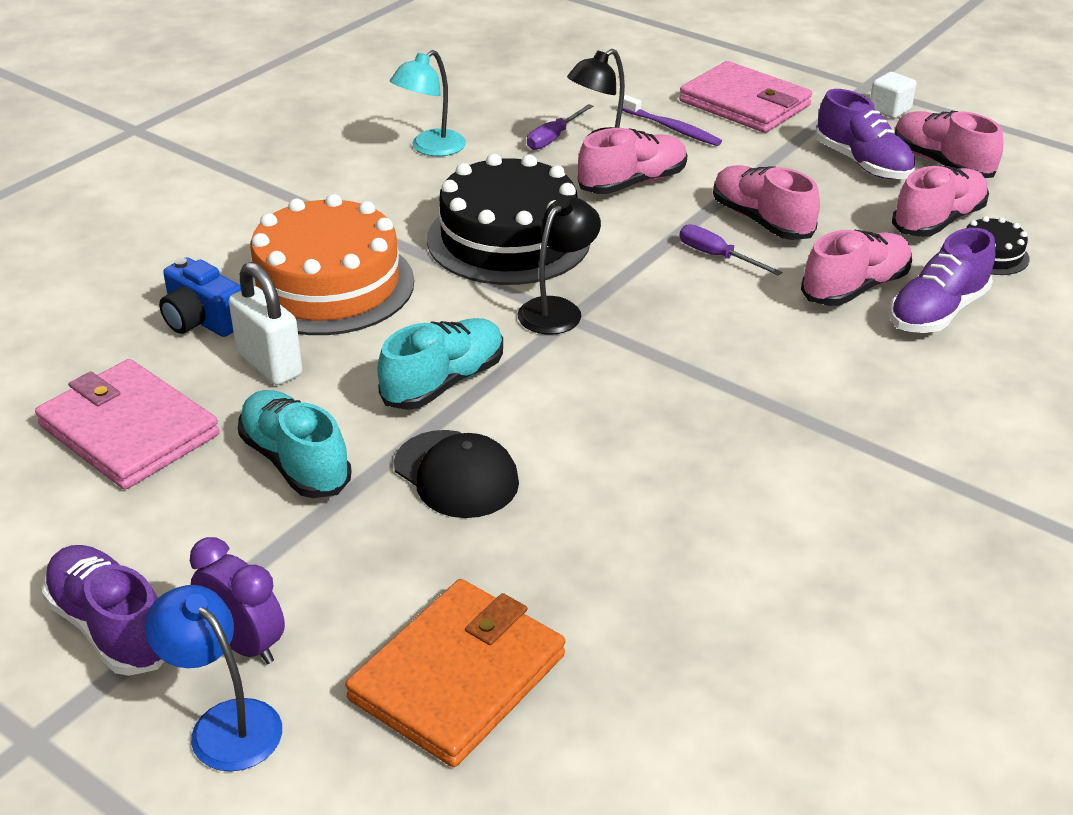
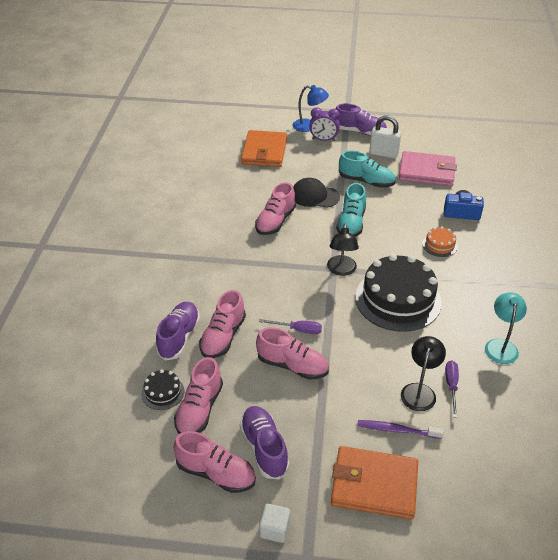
camera: 150 degrees right, 5 degrees up
white padlock [229,262,302,385] -> white padlock moved to [369,115,401,159]
orange cake [250,194,414,335] -> orange cake [422,227,458,257], size x0.44
pink shoe [578,128,687,194] -> pink shoe moved to [255,182,296,235]
pink wallet [679,61,812,133] -> orange wallet [331,446,418,520]
purple shoe [815,89,916,179] -> purple shoe turned 45 degrees clockwise [240,406,289,479]

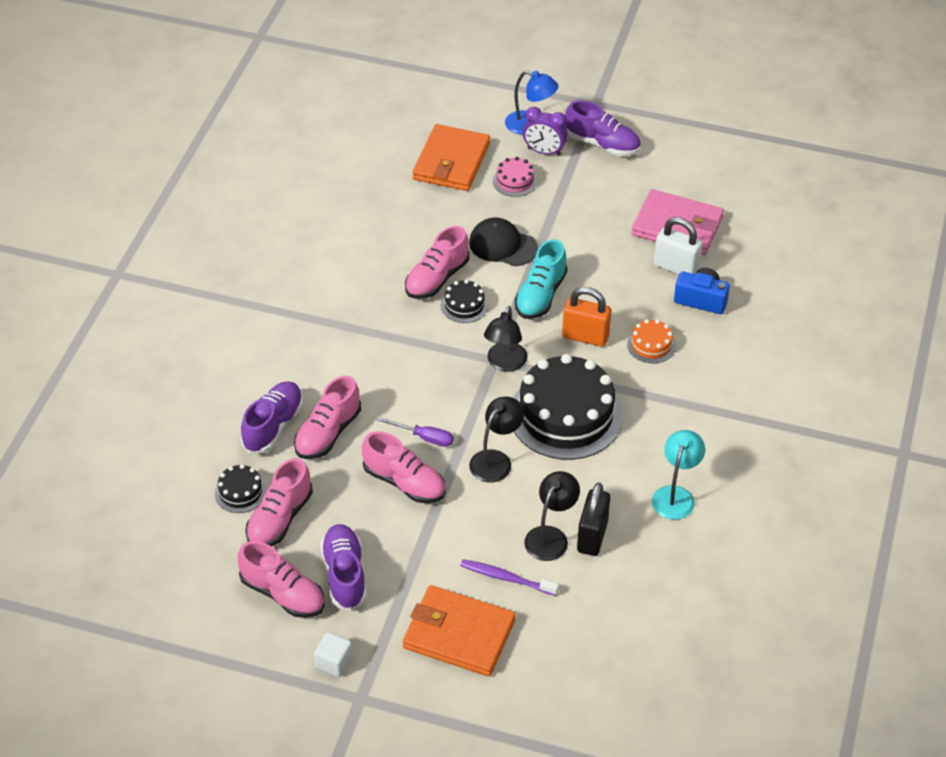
camera: 10 degrees right, 5 degrees up
turquoise shoe [339,150,396,188] -> none
white padlock [369,115,401,159] -> white padlock moved to [654,217,703,275]
purple screwdriver [445,361,459,418] -> black padlock [577,483,610,556]
none -> black cake [441,280,488,323]
none -> black lamp [469,397,524,483]
none -> pink cake [493,157,538,197]
none -> orange padlock [562,287,611,347]

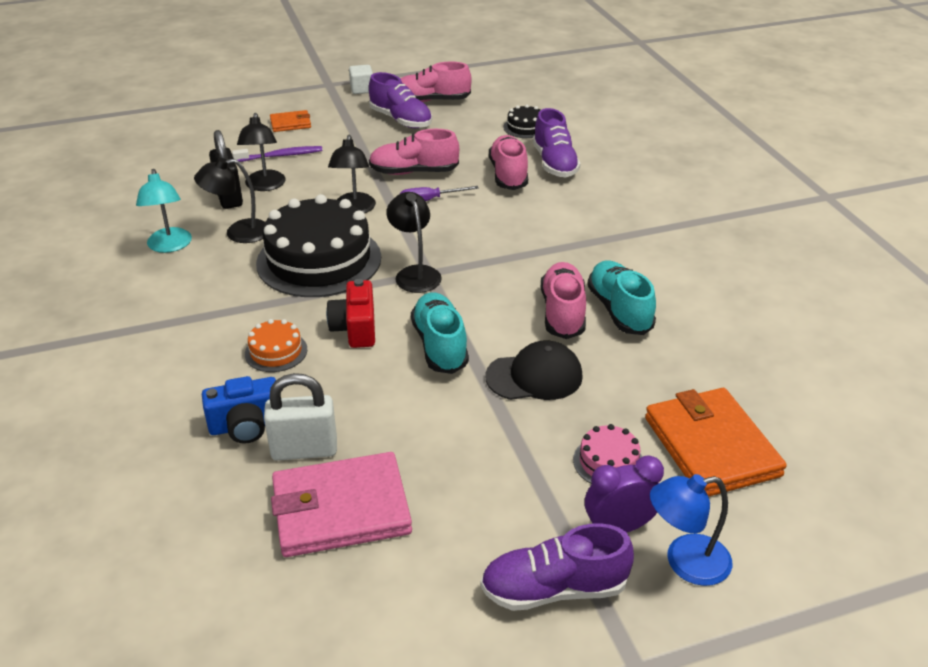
camera: 145 degrees right, 10 degrees down
pink shoe [246,458,313,547] -> none
orange wallet [403,585,516,676] -> orange wallet [270,110,311,132], size x0.50
black cake [441,280,488,323] -> none
orange padlock [562,287,611,347] -> red camera [326,279,375,348]
none -> black lamp [194,158,265,243]
none -> turquoise shoe [587,261,656,335]

